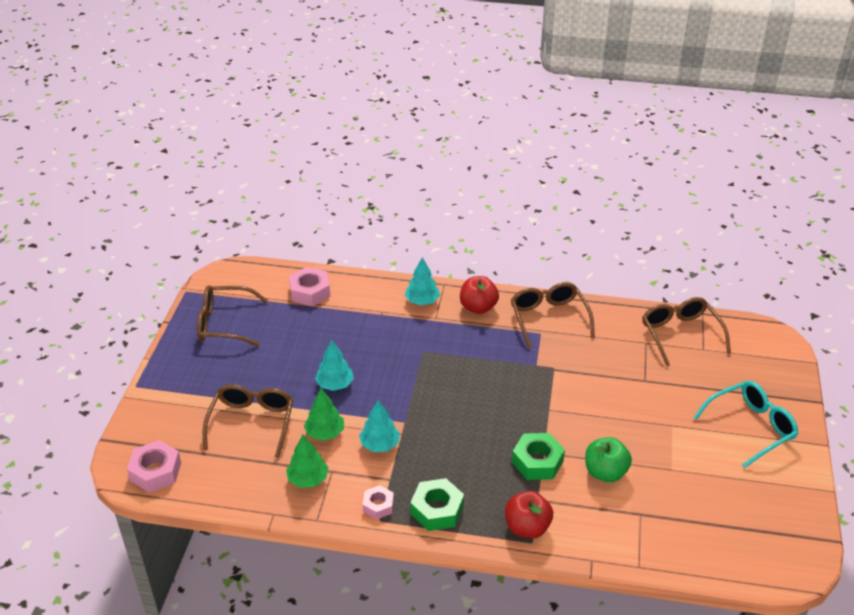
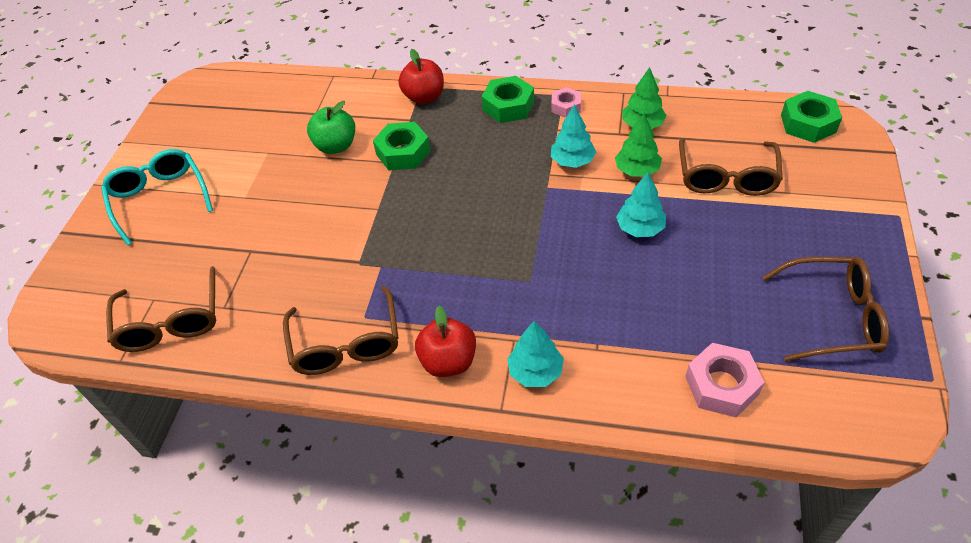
camera: 175 degrees left, 10 degrees up
pink nut [127,440,181,493] -> green nut [781,91,842,143]
turquoise glasses [693,381,799,468] -> turquoise glasses turned 90 degrees clockwise [101,149,213,246]

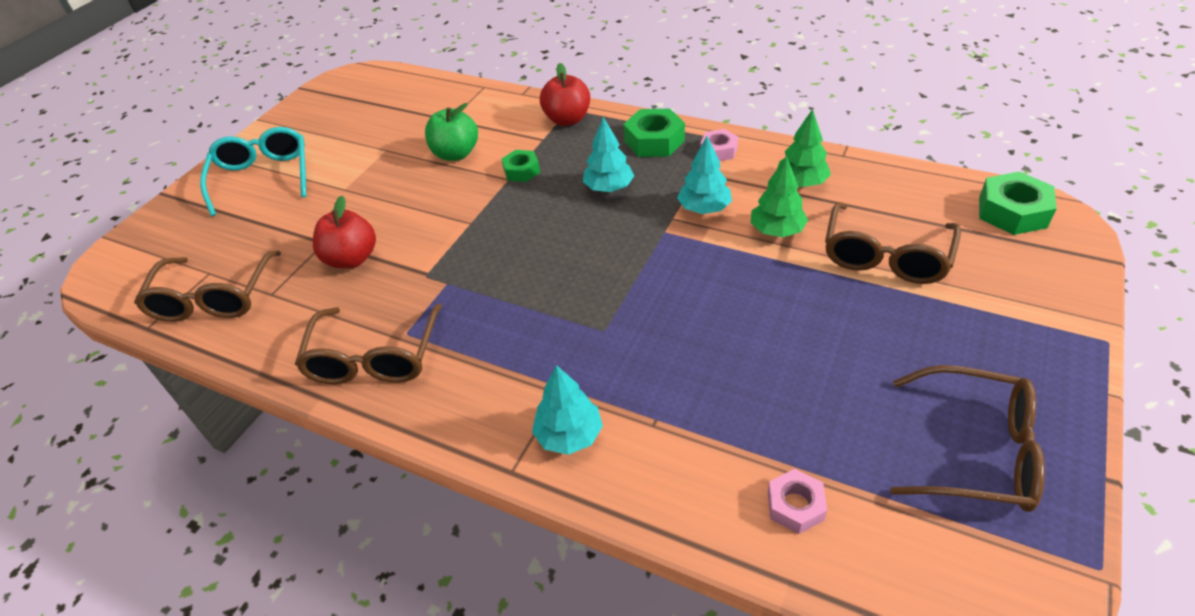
camera: 15 degrees right, 5 degrees down
green nut [373,122,430,170] -> green nut [502,150,540,182], size x0.63
red apple [415,306,476,377] -> red apple moved to [313,195,376,269]
turquoise tree [616,172,666,237] -> turquoise tree moved to [583,117,634,192]
pink nut [685,343,765,417] -> pink nut [768,469,827,534], size x0.63

